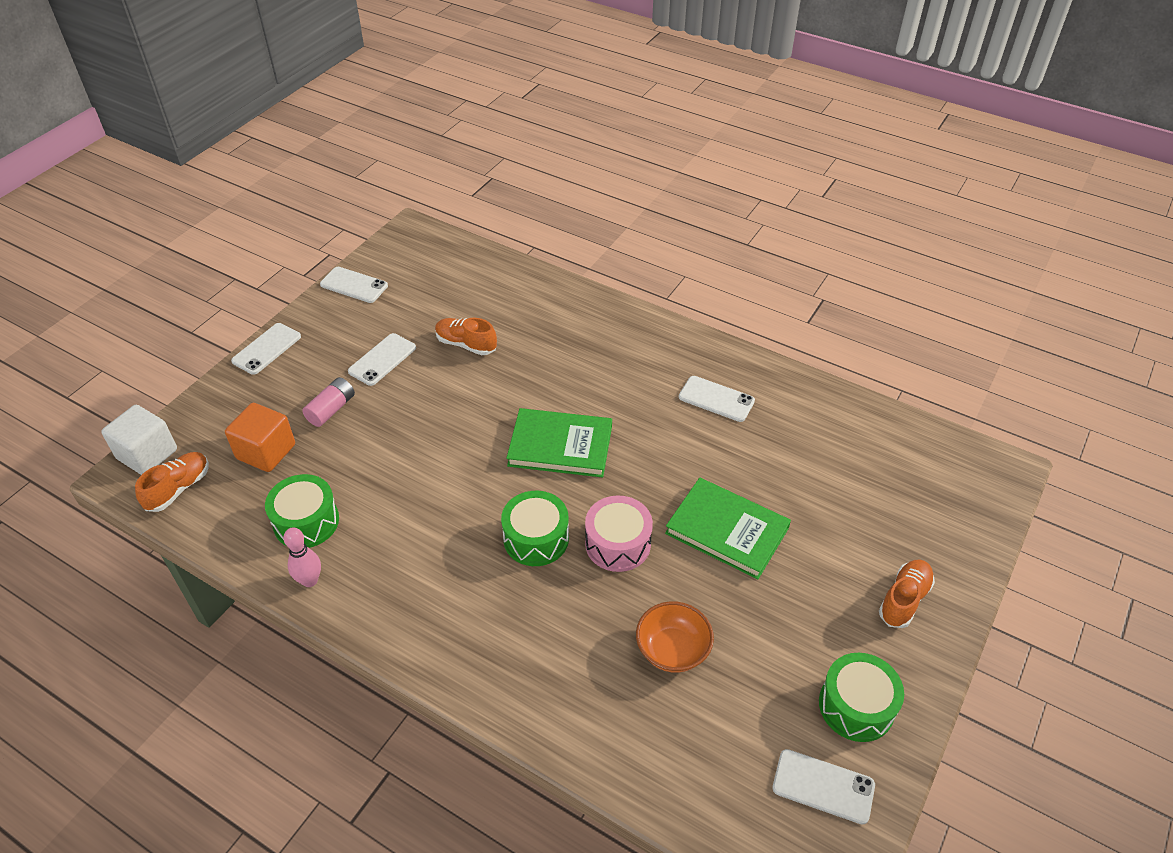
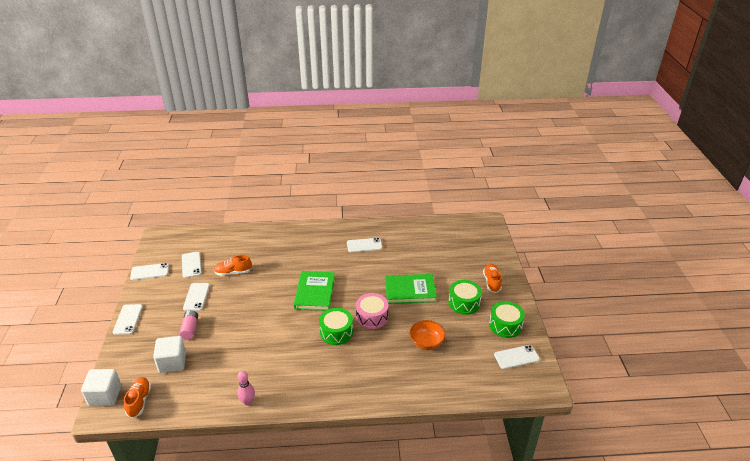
camera: 35 degrees left, 10 degrees down
orange cube [225,403,295,472] -> white cube [153,336,186,373]
green drum [265,474,339,548] -> green drum moved to [449,280,482,315]
green book [506,408,612,478] -> green book turned 60 degrees counterclockwise [294,271,335,311]
none -> white phone [182,252,202,278]

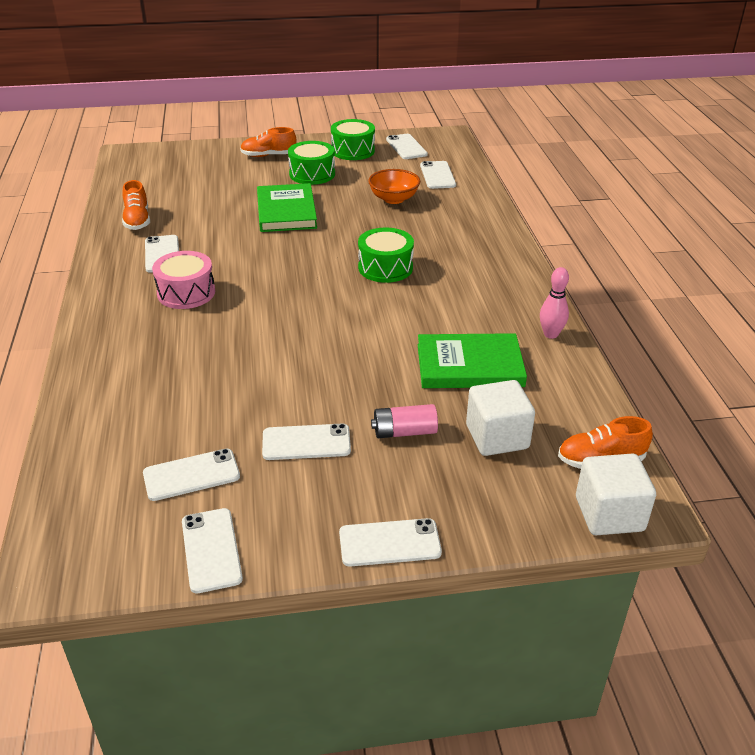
camera: 95 degrees left, 0 degrees up
orange shoe [214,255,252,276] -> orange shoe moved to [122,180,150,230]
green book [294,271,335,311] -> green book moved to [418,333,527,388]
pink drum [356,293,388,329] -> pink drum moved to [152,251,215,309]
none -> white phone [420,161,456,189]

